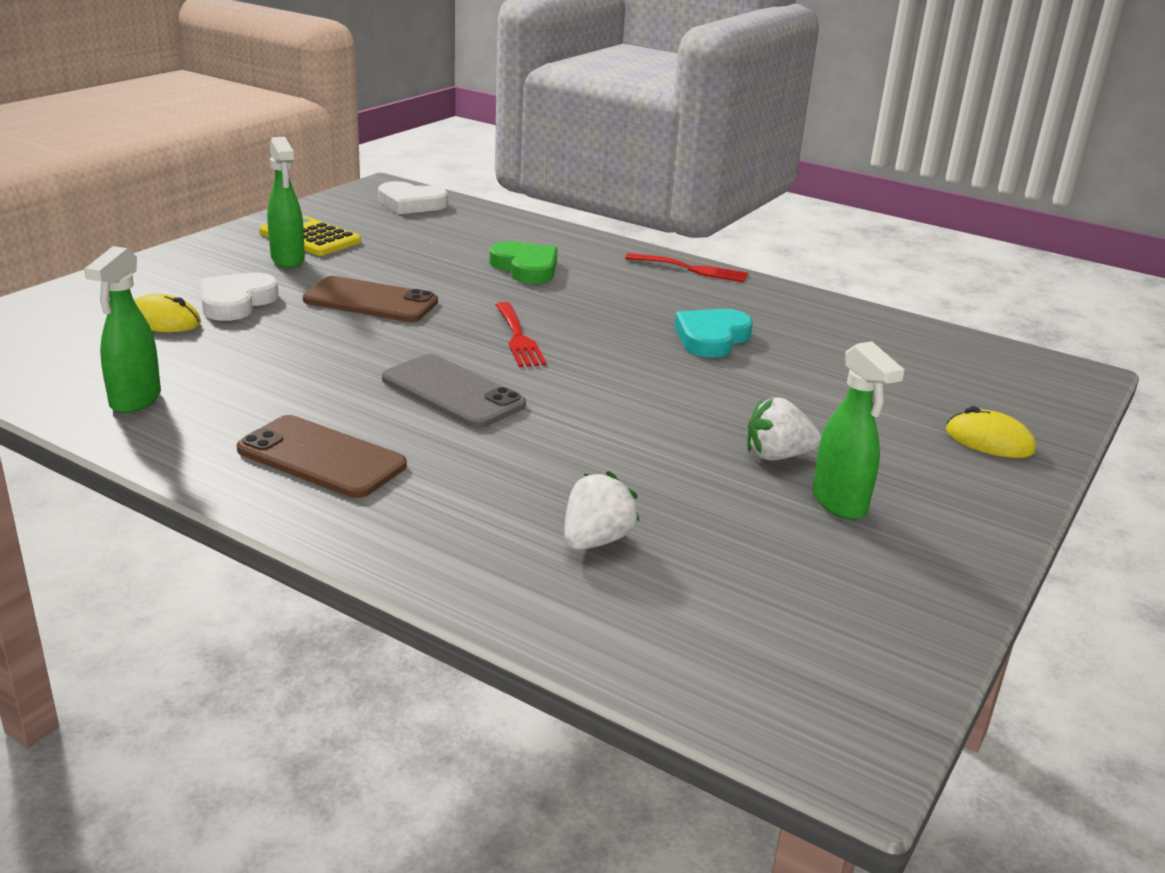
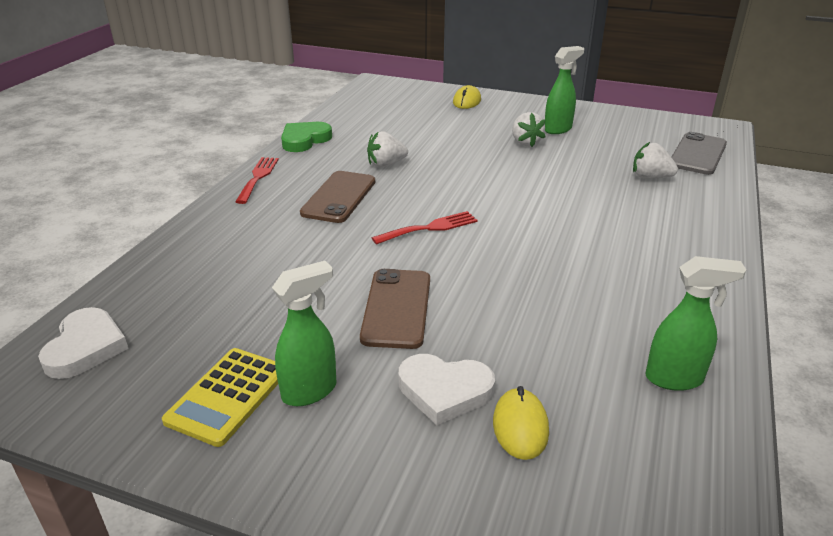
camera: 100 degrees left, 5 degrees up
brown phone [237,415,407,498] -> brown phone moved to [300,171,375,223]
grey phone [382,354,526,428] -> grey phone moved to [672,132,727,175]
green heart [490,241,558,284] -> green heart moved to [281,122,332,152]
turquoise heart [674,309,753,358] -> white strawberry [367,131,408,167]

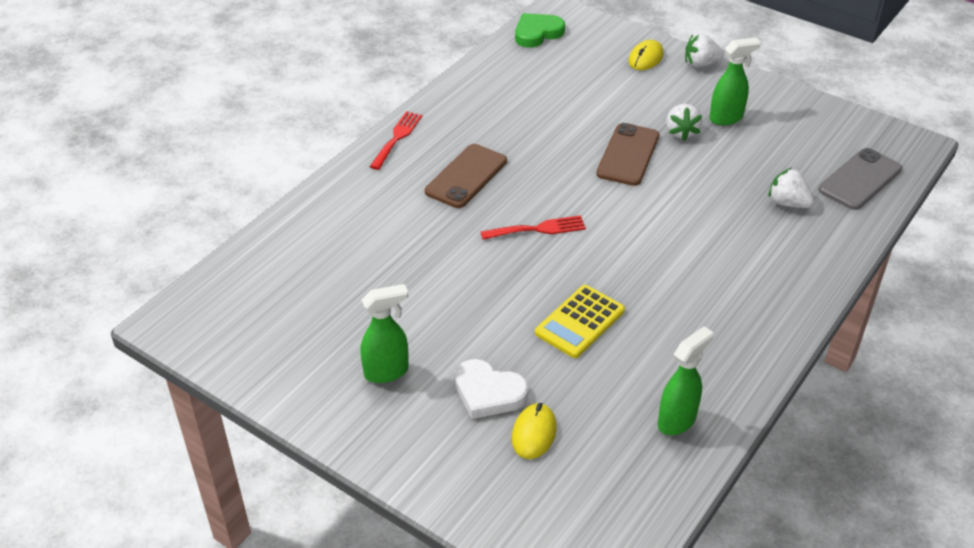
camera: 15 degrees right, 10 degrees up
white heart [38,307,129,379] -> none
yellow calculator [162,348,278,447] -> yellow calculator moved to [535,285,625,358]
green heart [281,122,332,152] -> green heart moved to [515,13,565,48]
brown phone [360,269,430,349] -> brown phone moved to [596,123,660,186]
white strawberry [367,131,408,167] -> white strawberry moved to [685,34,724,67]
green spray bottle [645,256,746,391] -> green spray bottle turned 60 degrees counterclockwise [658,326,714,435]

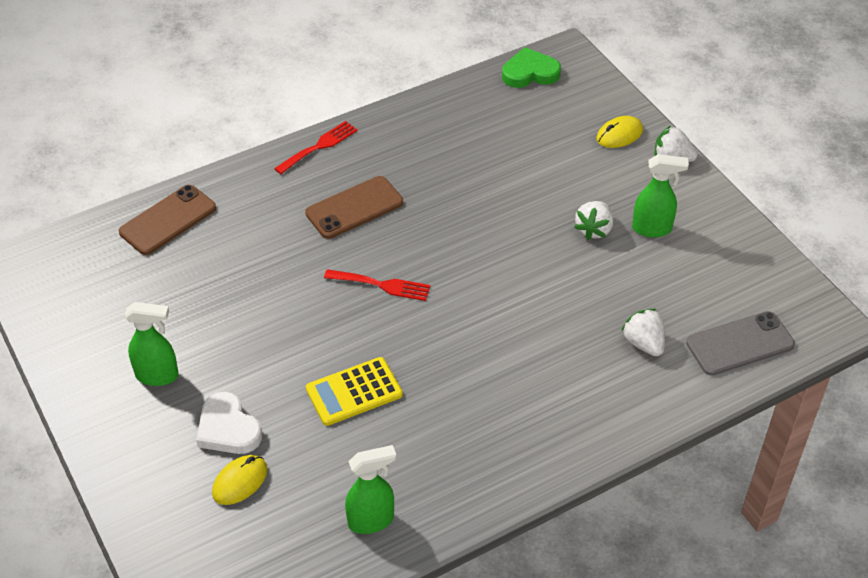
camera: 25 degrees right, 5 degrees up
brown phone [596,123,660,186] -> brown phone moved to [119,185,216,255]

